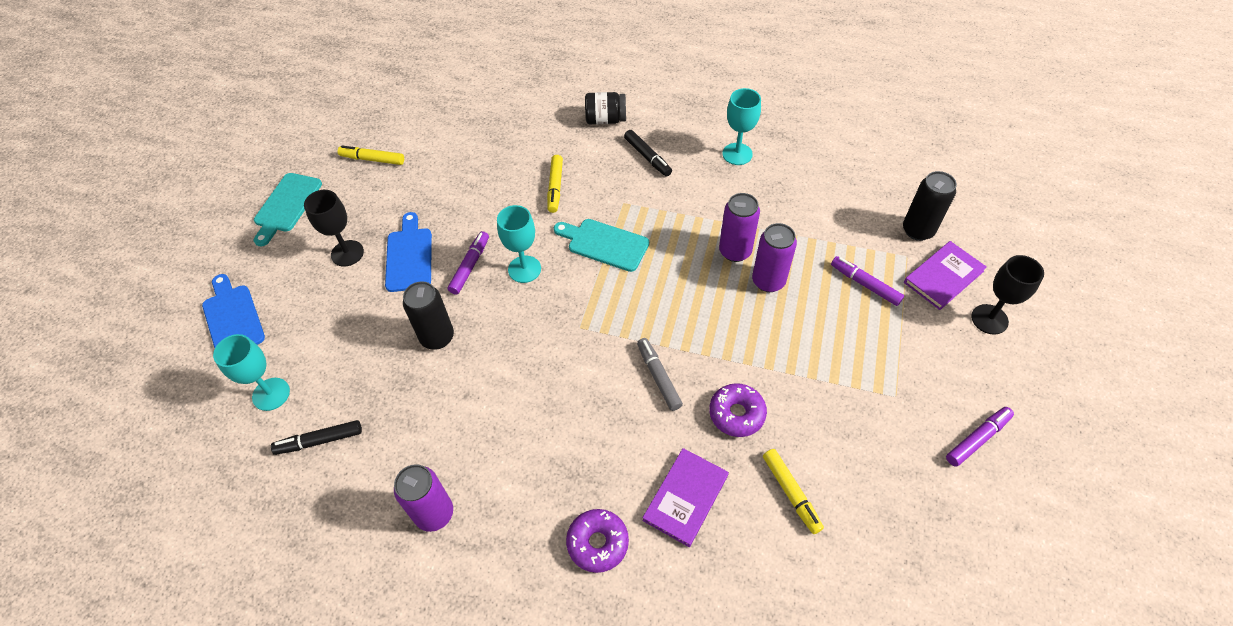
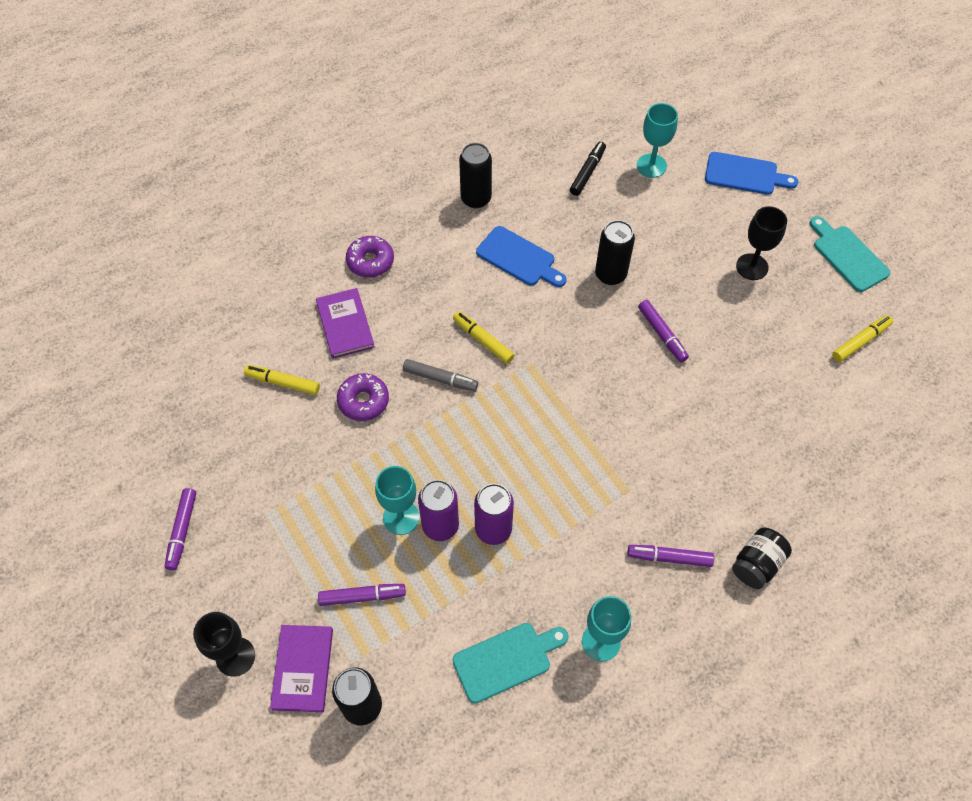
camera: 130 degrees right, 5 degrees up
blue cutting board [385,212,432,292] -> blue cutting board moved to [476,226,567,287]
purple can [394,464,453,532] -> black can [459,143,492,209]
turquoise goblet [497,205,541,283] -> turquoise goblet moved to [375,466,420,535]
yellow marker [547,155,563,213] -> yellow marker moved to [453,311,514,364]
turquoise cutting board [554,219,649,272] -> turquoise cutting board moved to [453,623,569,703]
black marker [624,130,672,177] -> purple marker [628,545,714,567]

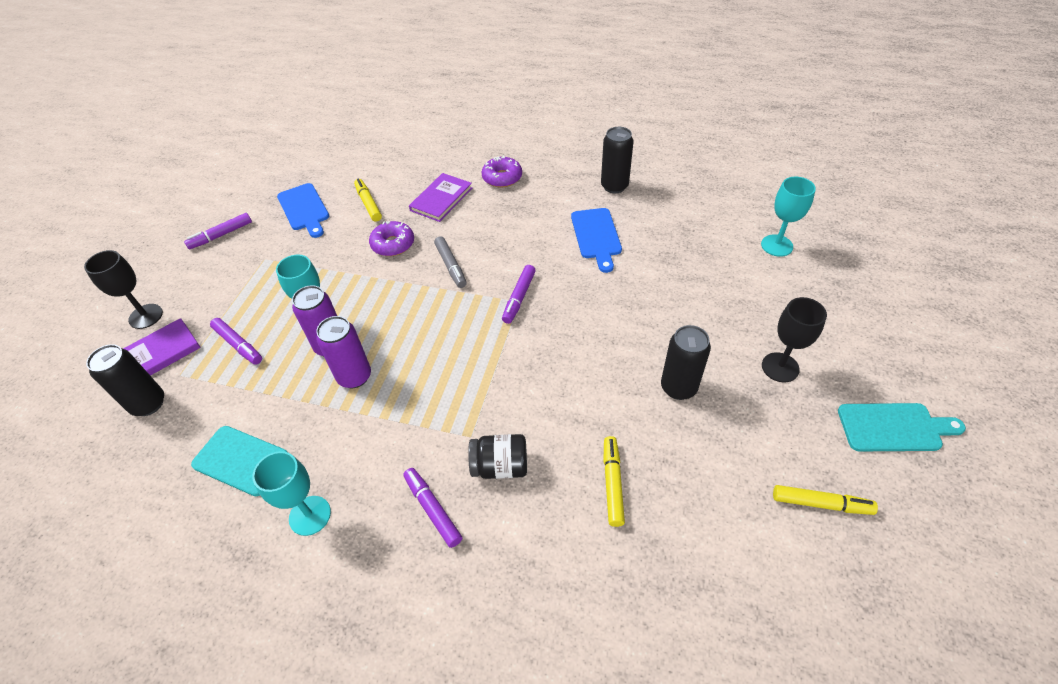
camera: 50 degrees right, 10 degrees down
yellow marker [453,311,514,364] -> yellow marker moved to [603,436,625,527]
black marker [570,142,606,196] -> none
black can [595,220,635,285] -> black can moved to [661,325,711,400]
purple marker [638,300,689,362] -> purple marker moved to [502,265,536,324]
blue cutting board [705,152,798,195] -> blue cutting board moved to [277,183,329,238]
black jar [732,528,792,589] -> black jar moved to [468,434,527,479]
turquoise cutting board [810,216,890,292] -> turquoise cutting board turned 75 degrees clockwise [838,403,966,451]

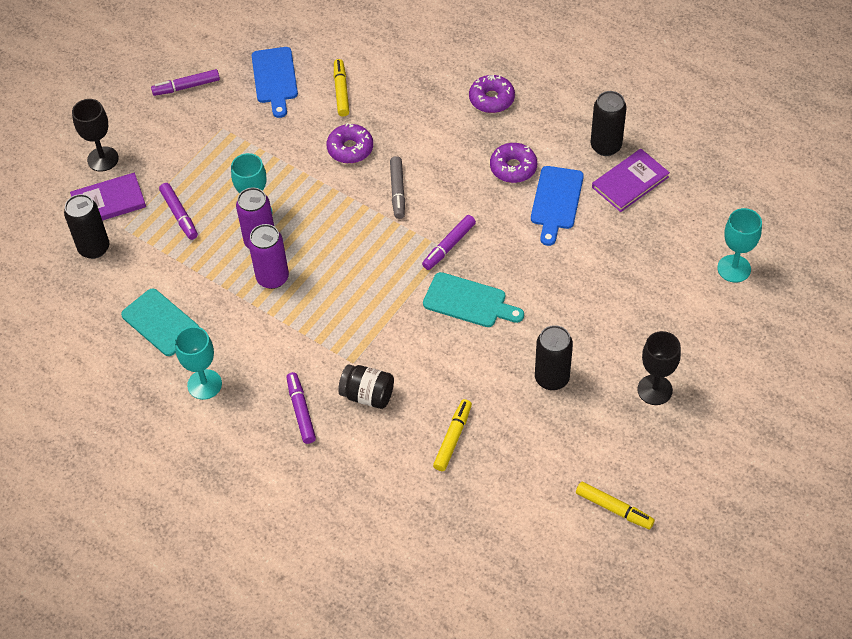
camera: 20 degrees right, 5 degrees up
purple book [409,173,472,222] -> purple book moved to [592,149,670,212]
turquoise cutting board [838,403,966,451] -> turquoise cutting board moved to [423,272,524,327]
none -> purple donut [490,143,537,183]

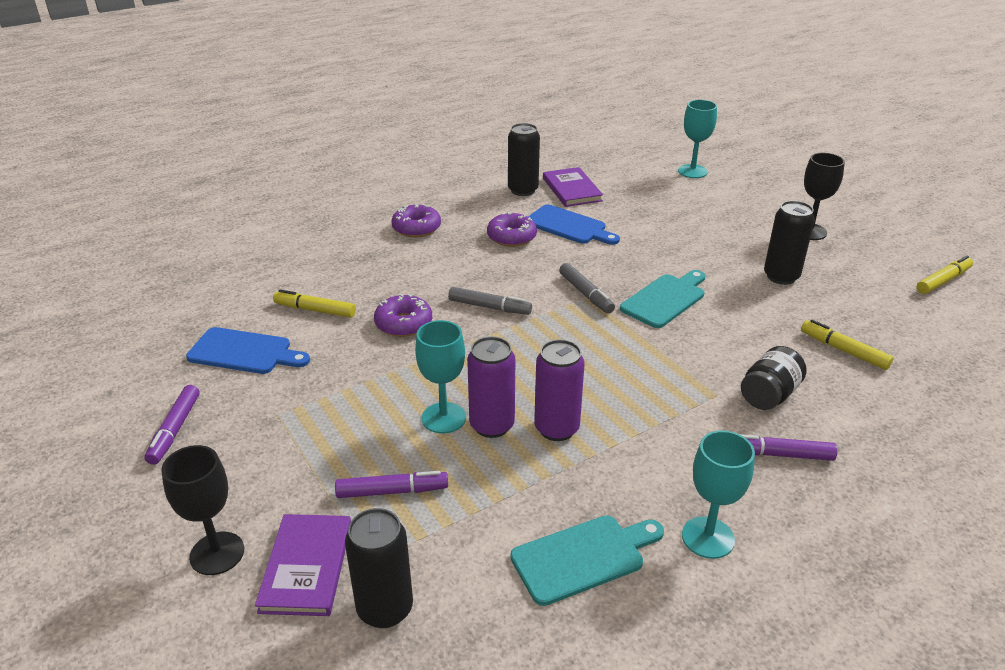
camera: 70 degrees left, 20 degrees down
purple marker [422,215,476,270] -> grey marker [559,263,615,313]

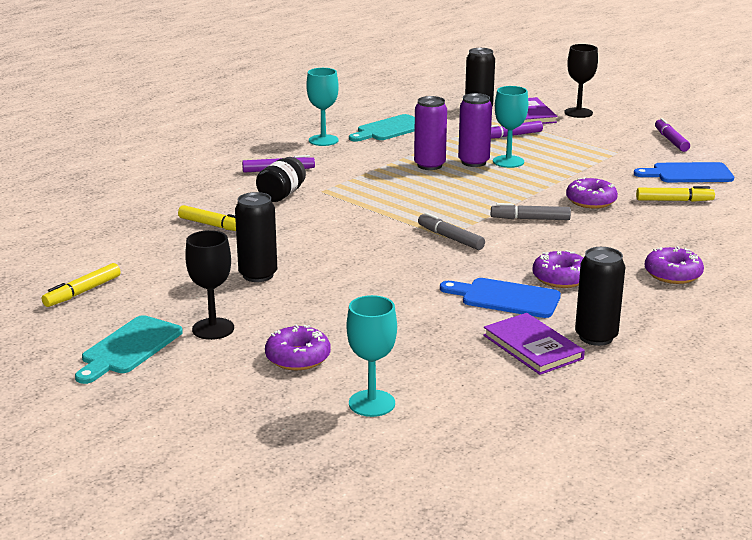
camera: 165 degrees right, 10 degrees down
turquoise cutting board [620,270,705,328] -> turquoise cutting board moved to [75,315,183,384]
none -> purple donut [265,325,331,370]

